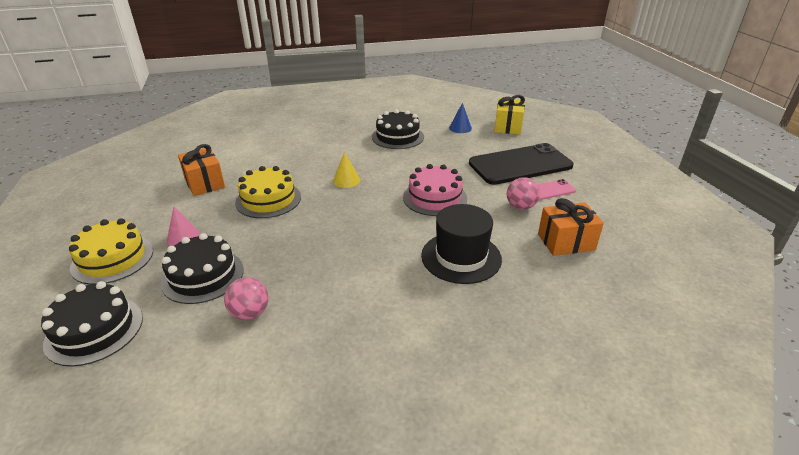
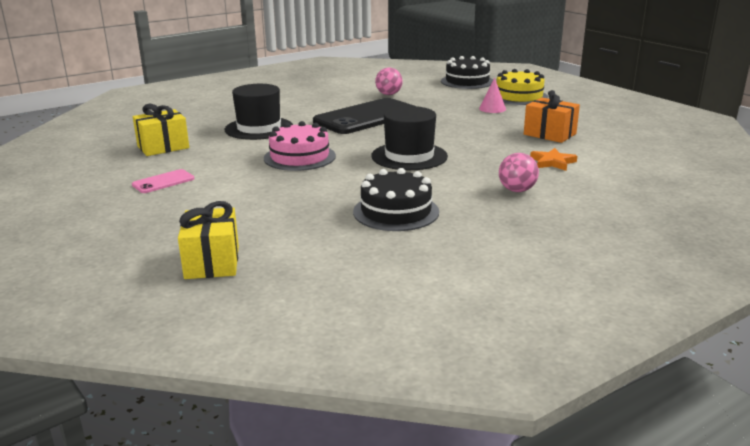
camera: 160 degrees right, 10 degrees down
black cake [161,233,244,304] -> none
yellow cake [235,166,301,218] -> none
yellow cone [333,152,360,188] -> black hat [371,106,448,170]
blue cone [449,103,472,133] -> none
black phone [469,143,574,185] -> black phone moved to [313,98,414,134]
pink ball [507,177,540,210] -> pink ball moved to [499,153,539,192]
orange gift [538,198,604,256] -> yellow gift [133,104,189,156]
none -> orange star [530,148,577,171]

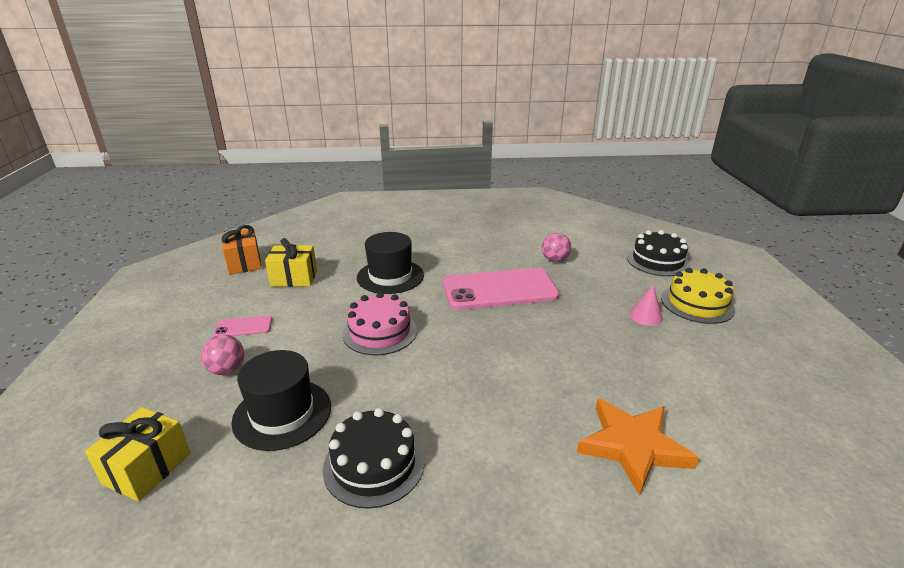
camera: 30 degrees right, 5 degrees up
black phone [313,98,414,134] -> pink phone [443,268,560,310]
black hat [371,106,448,170] -> black hat moved to [231,350,331,451]
pink ball [499,153,539,192] -> pink ball moved to [201,335,244,375]
orange gift [524,90,580,143] -> orange gift moved to [221,225,262,275]
orange star [530,148,577,171] -> orange star [577,398,699,495], size x1.85

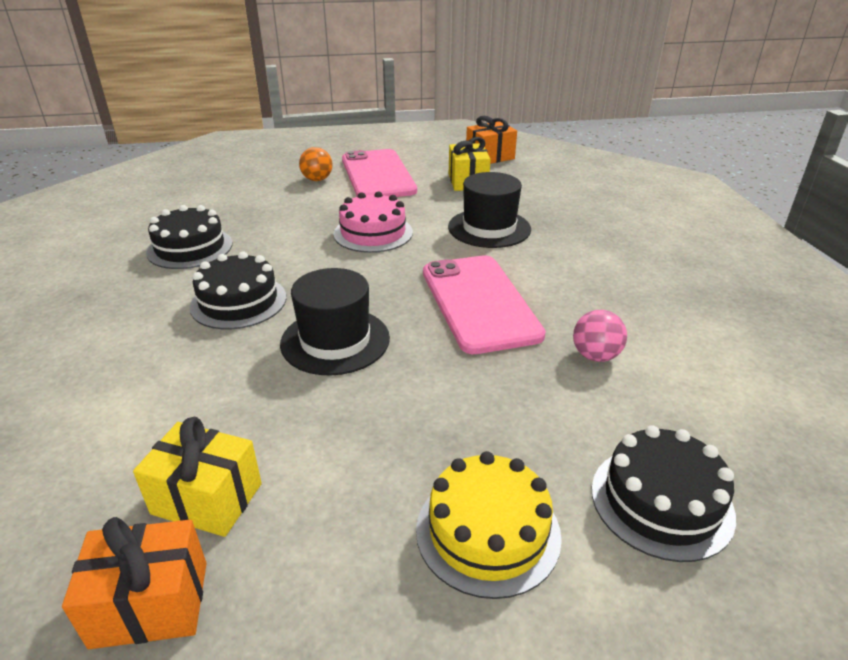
camera: 85 degrees right, 5 degrees up
yellow gift [85,407,190,502] -> yellow gift moved to [133,417,262,537]
pink ball [201,335,244,375] -> orange ball [299,147,332,181]
pink phone [214,315,272,336] -> pink phone [342,149,417,197], size x2.29
black hat [231,350,331,451] -> black hat moved to [280,268,390,375]
orange star [577,398,699,495] -> none
pink cone [630,285,663,326] -> none
none -> orange gift [62,517,207,649]
none -> black cake [189,252,286,329]

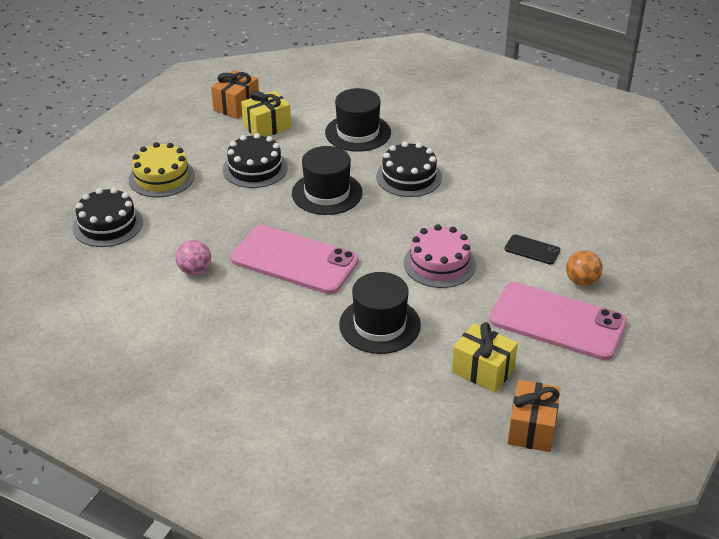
camera: 130 degrees right, 5 degrees up
black cake [146,205,233,269] -> black cake moved to [223,133,288,188]
none -> black hat [325,88,391,152]
none -> black phone [505,234,560,264]

